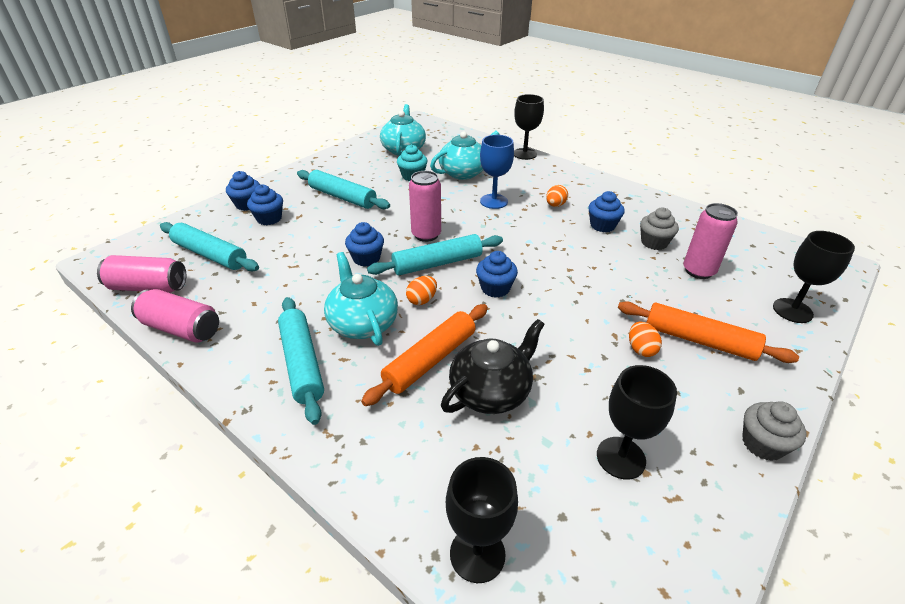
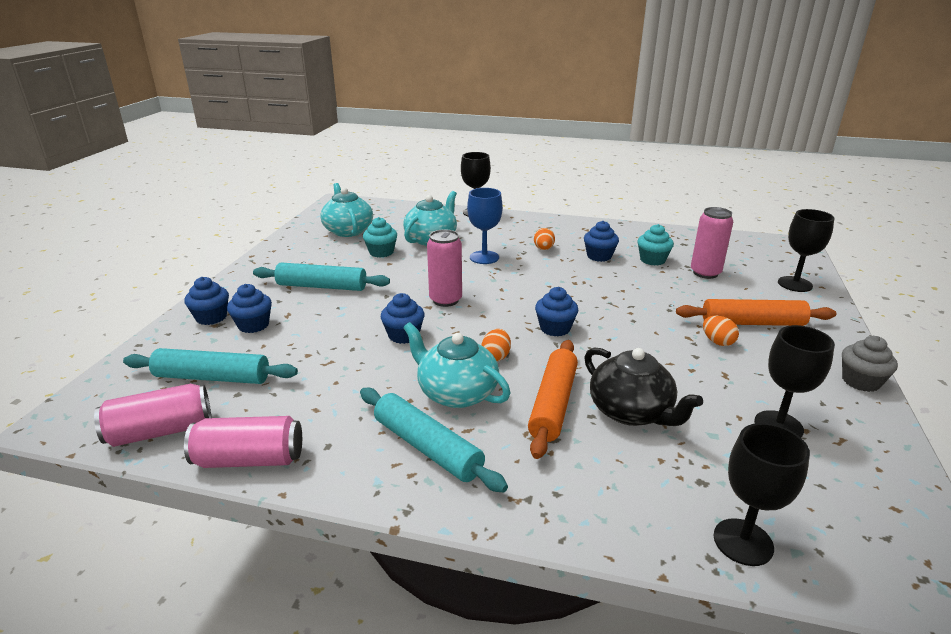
camera: 25 degrees left, 10 degrees down
turquoise rolling pin [367,234,503,275] -> none
black teapot [441,319,545,414] -> black teapot turned 120 degrees clockwise [584,348,703,426]
grey cupcake [640,208,679,250] -> turquoise cupcake [637,224,674,265]

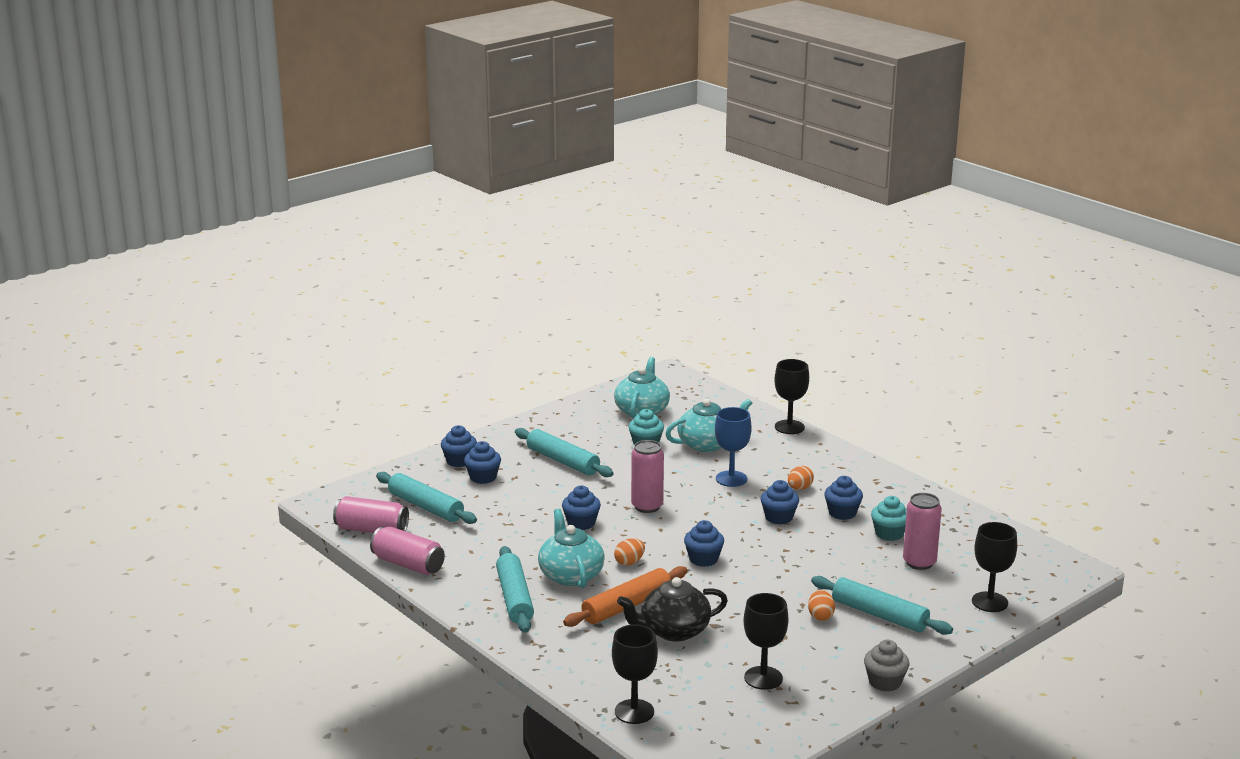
camera: 35 degrees right, 5 degrees down
black teapot [584,348,703,426] -> black teapot turned 75 degrees clockwise [617,577,728,642]
orange rolling pin [676,299,836,326] -> turquoise rolling pin [811,576,953,635]
none -> blue cupcake [761,480,799,525]

